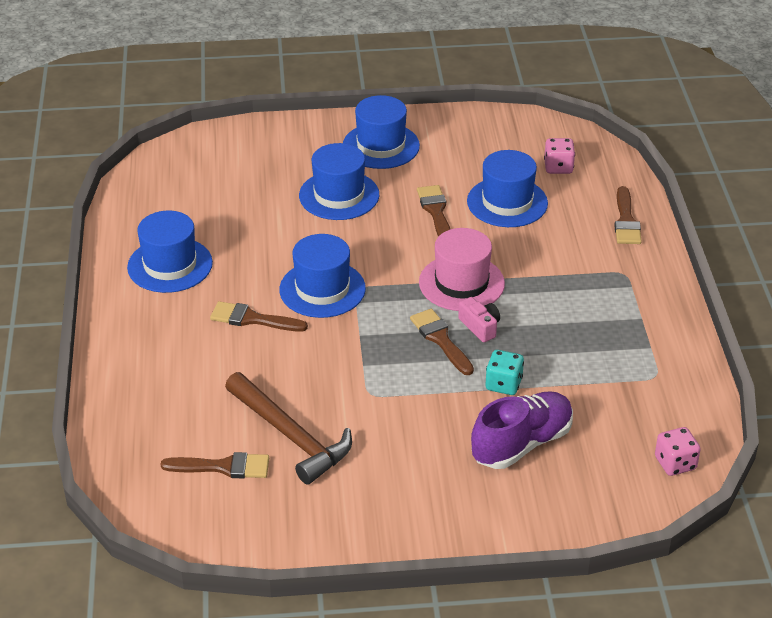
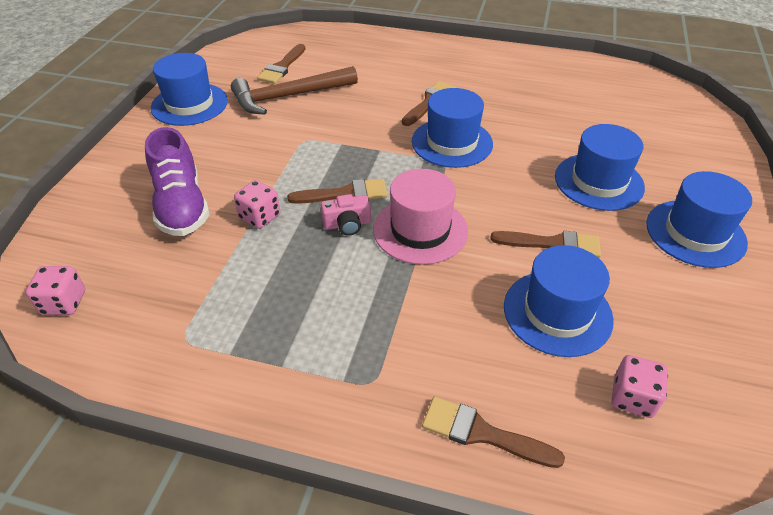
camera: 110 degrees right, 5 degrees up
blue hat [127,211,213,293] -> blue hat moved to [151,53,228,126]
turquoise dice [486,350,524,395] -> pink dice [234,180,280,229]

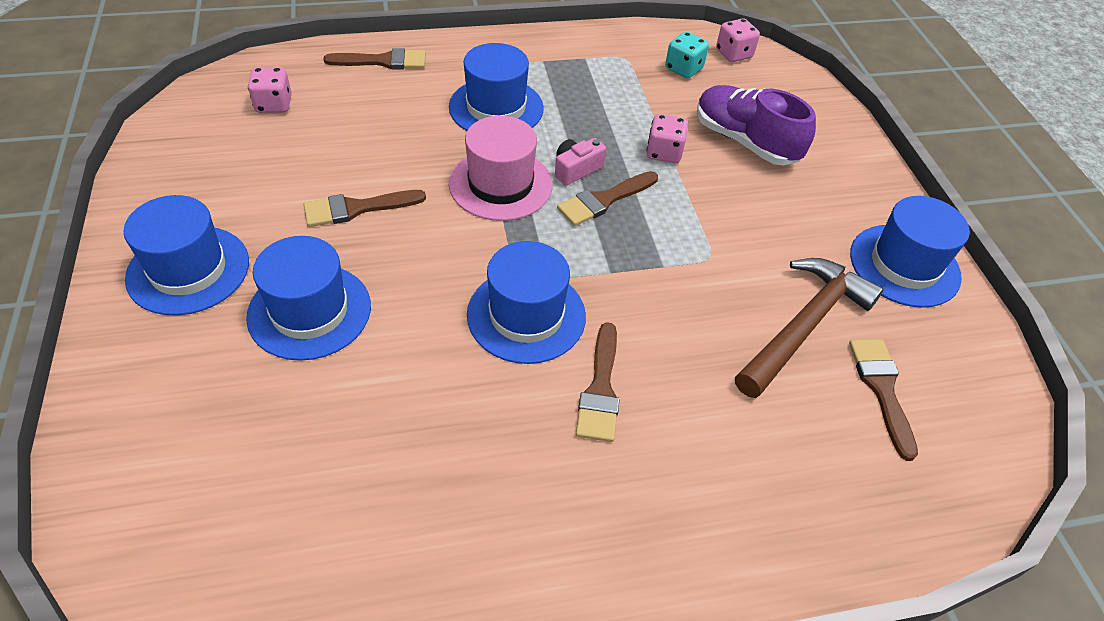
camera: 150 degrees right, 5 degrees up
blue hat [504,245,614,357] -> blue hat moved to [449,43,544,131]
none -> turquoise dice [665,32,709,78]

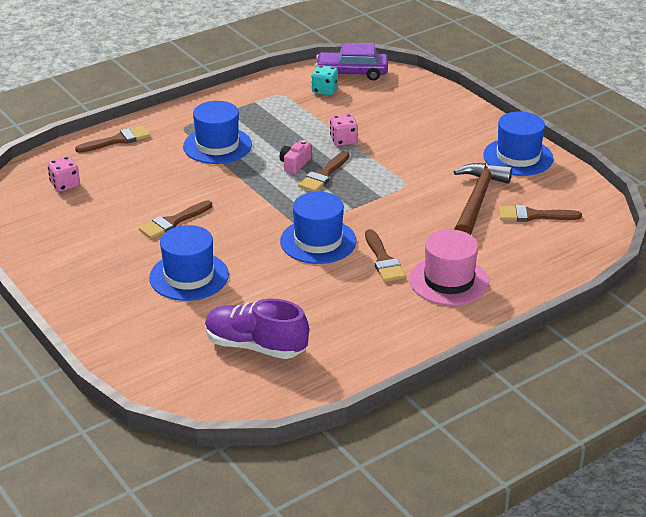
camera: 20 degrees left, 15 degrees down
blue hat [123,195,249,315] -> none
pink hat [449,116,553,221] -> pink hat moved to [409,229,489,306]
purple shoe [697,85,816,165] -> purple shoe moved to [205,299,309,359]
pink dice [716,18,760,62] -> purple car [316,43,388,81]
brown brush [849,339,918,461] -> brown brush turned 60 degrees counterclockwise [499,205,582,222]

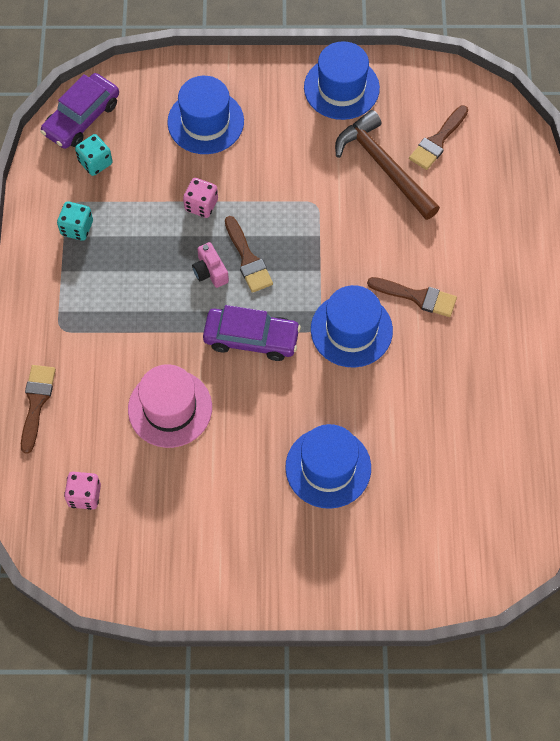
camera: 55 degrees left, 30 degrees up
brown brush [139,200,212,239] -> none
blue hat [183,101,252,164] -> blue hat moved to [167,76,244,154]
purple shoe [205,299,309,359] -> none
pink hat [409,229,489,306] -> pink hat moved to [128,364,212,448]
none -> turquoise dice [57,201,93,241]
none -> purple car [203,305,301,361]

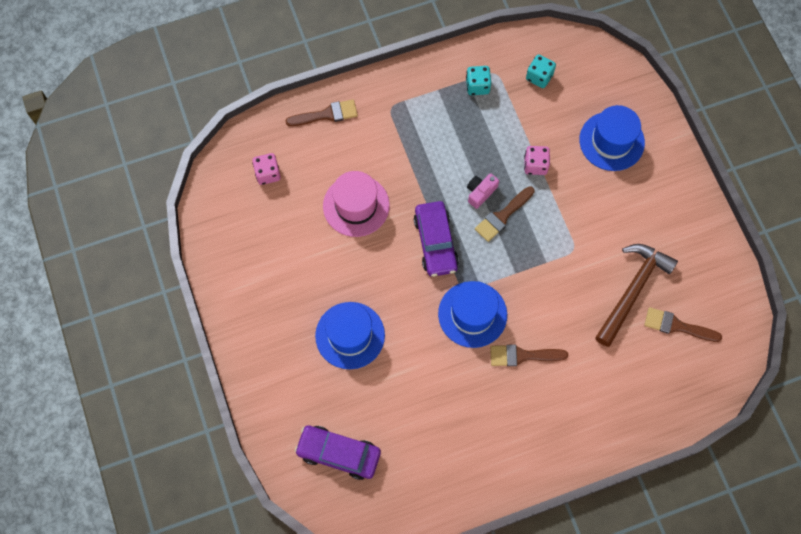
camera: 70 degrees right, 5 degrees up
purple car [41,73,119,149] -> purple car moved to [295,426,381,480]
blue hat [304,41,380,120] -> none
brown brush [367,277,457,317] -> brown brush turned 90 degrees clockwise [490,345,568,366]

